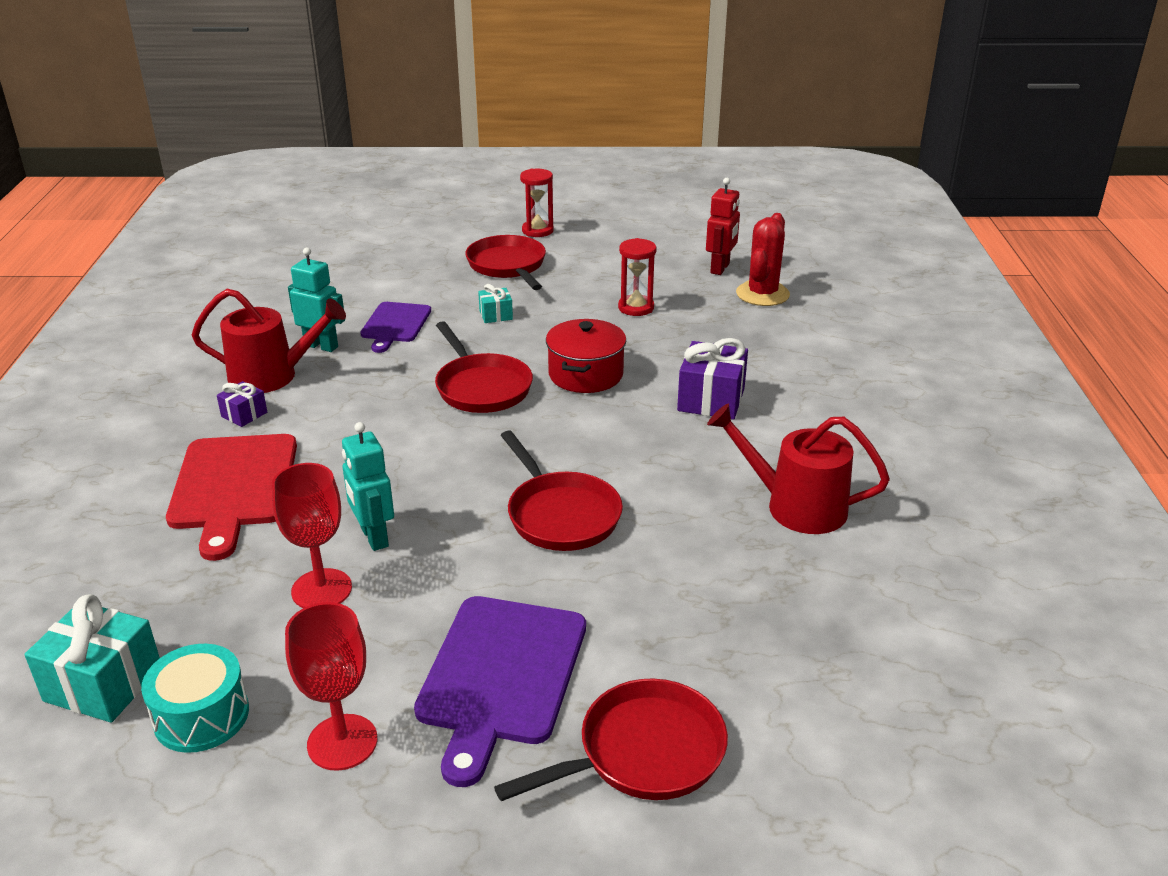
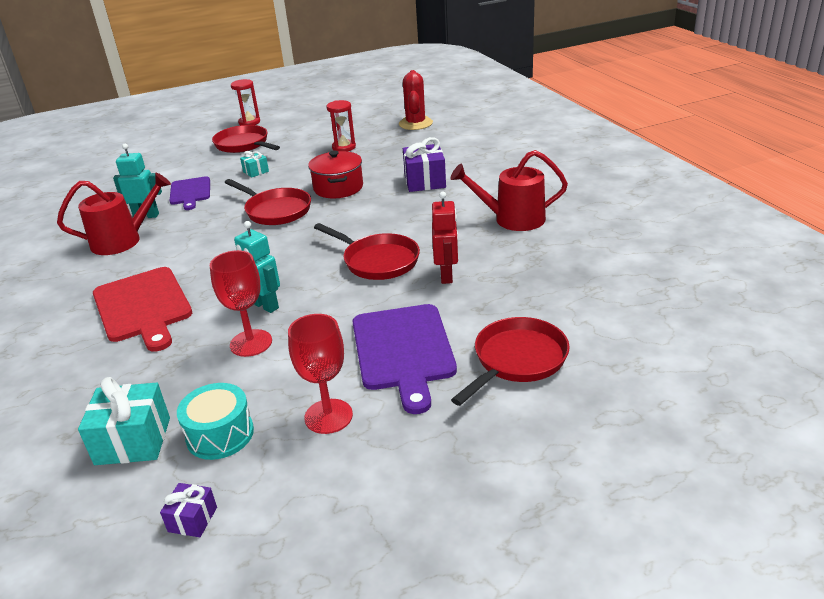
camera: 20 degrees left, 0 degrees up
purple gift [217,381,267,427] -> purple gift moved to [160,483,217,537]
red robot [706,178,740,275] -> red robot moved to [432,191,458,284]

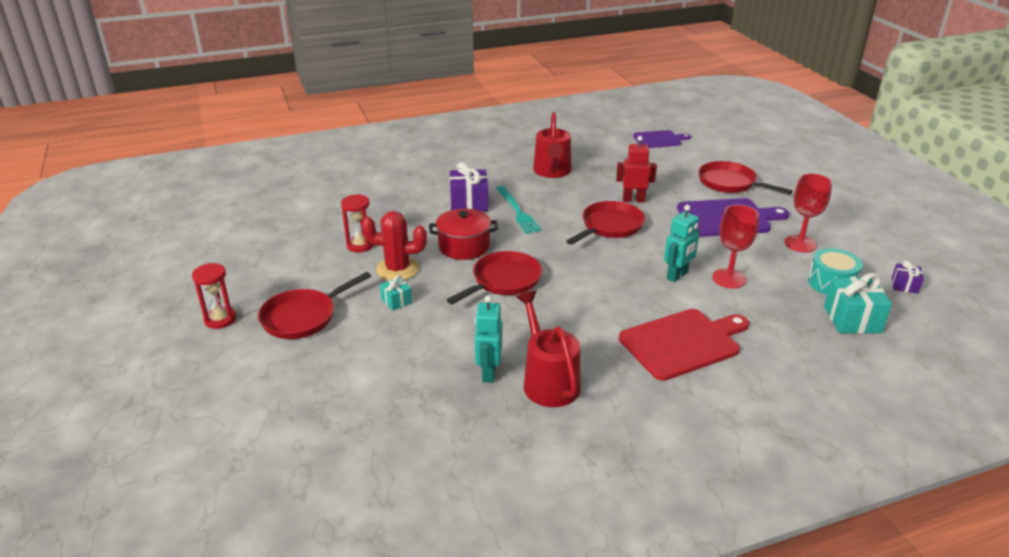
camera: 90 degrees left, 0 degrees up
purple cutting board [169,176,210,210] -> purple cutting board moved to [633,130,691,148]
red cactus [399,70,433,130] -> red cactus moved to [361,211,427,280]
none -> turquoise fork [496,186,541,234]

